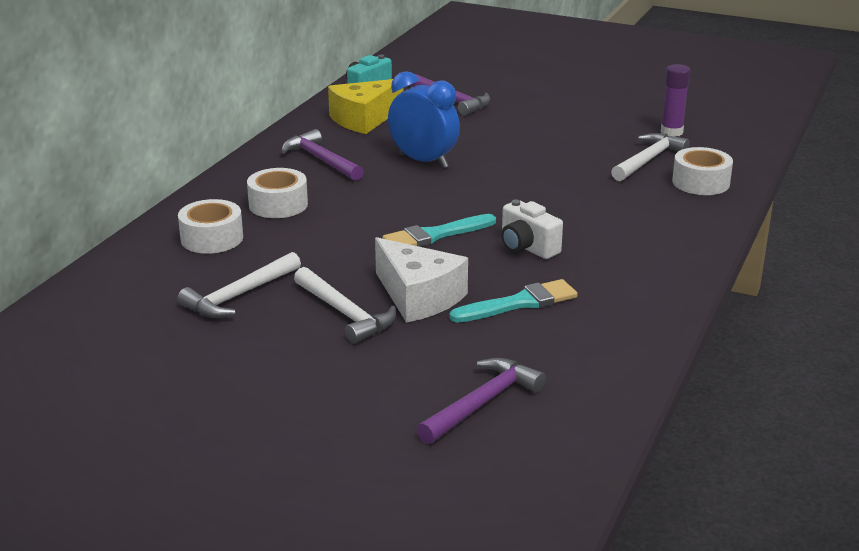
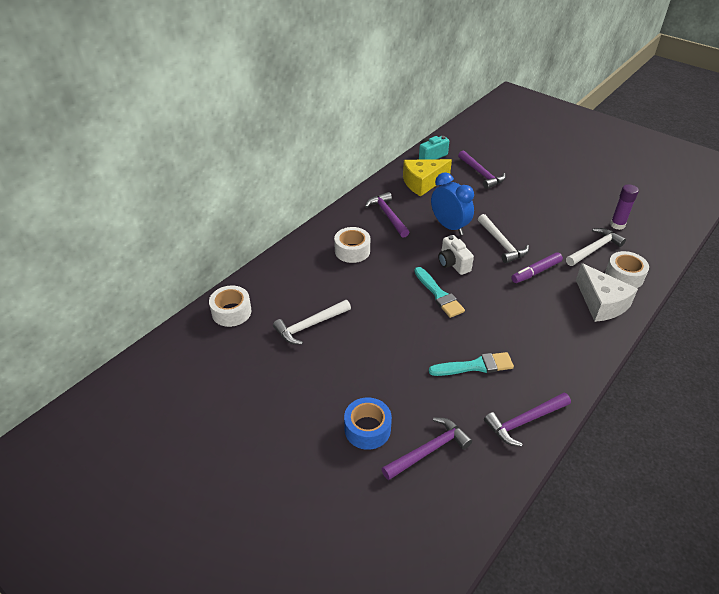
camera: 15 degrees right, 15 degrees up
white tape [178,199,243,254] -> white tape moved to [209,286,252,327]
white hammer [294,267,396,344] -> white hammer moved to [478,214,529,263]
white cheese [375,237,468,323] -> white cheese moved to [576,263,638,322]
turquoise brush [382,214,496,247] -> turquoise brush turned 105 degrees counterclockwise [414,267,465,318]
white camera [501,199,563,259] -> white camera moved to [438,235,474,275]
none -> blue tape [344,397,392,450]
none -> purple hammer [484,393,571,447]
none -> purple marker [511,252,563,283]

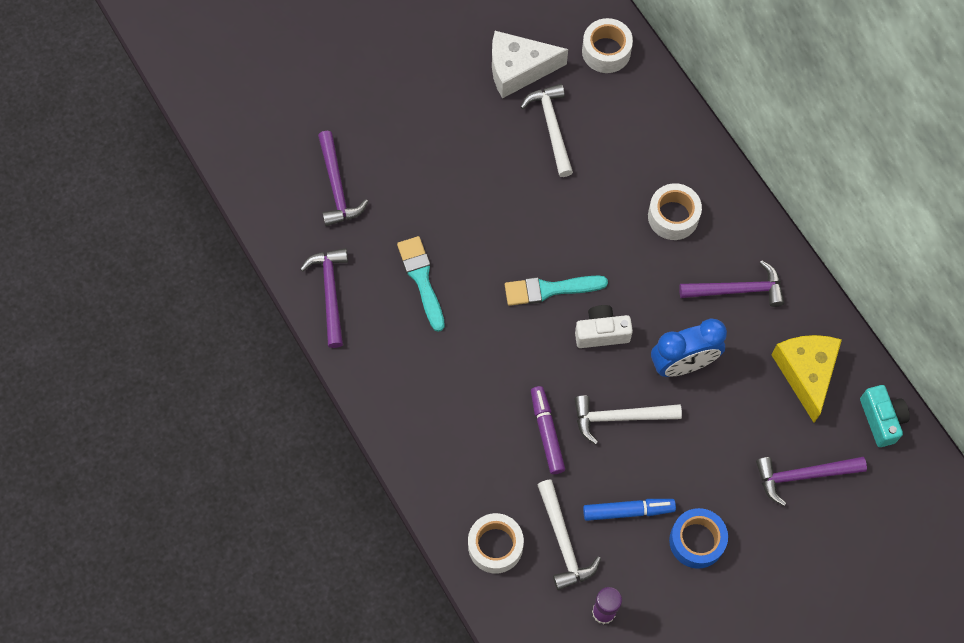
camera: 110 degrees right, 25 degrees up
blue tape [344,397,392,450] -> blue tape moved to [669,508,728,569]
turquoise brush [429,352,514,376] -> turquoise brush turned 150 degrees clockwise [397,236,445,332]
white cheese [576,263,638,322] -> white cheese moved to [492,31,568,99]
none -> blue marker [583,499,676,521]

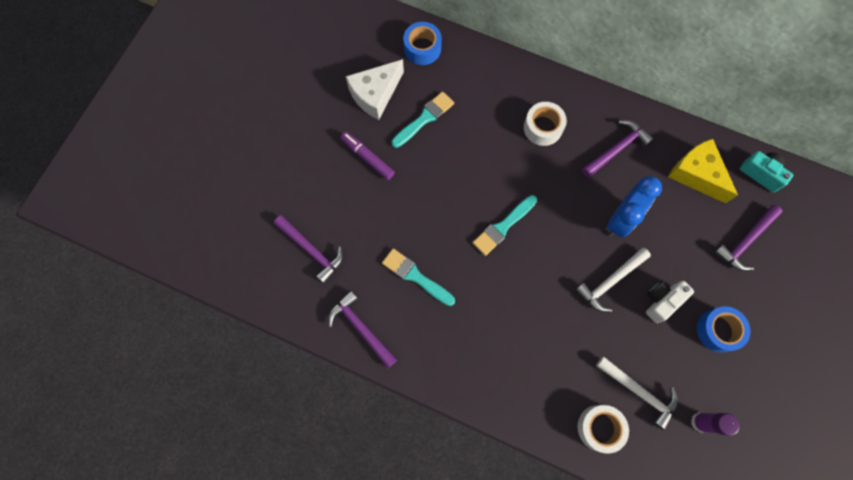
camera: 35 degrees left, 5 degrees up
white hammer [521,84,573,177] -> turquoise brush [391,92,454,148]
purple marker [531,386,565,474] -> purple marker moved to [340,132,395,180]
white camera [575,305,633,348] -> white camera moved to [646,281,694,323]
white tape [582,18,633,73] -> blue tape [403,22,442,65]
blue marker [583,499,676,521] -> none

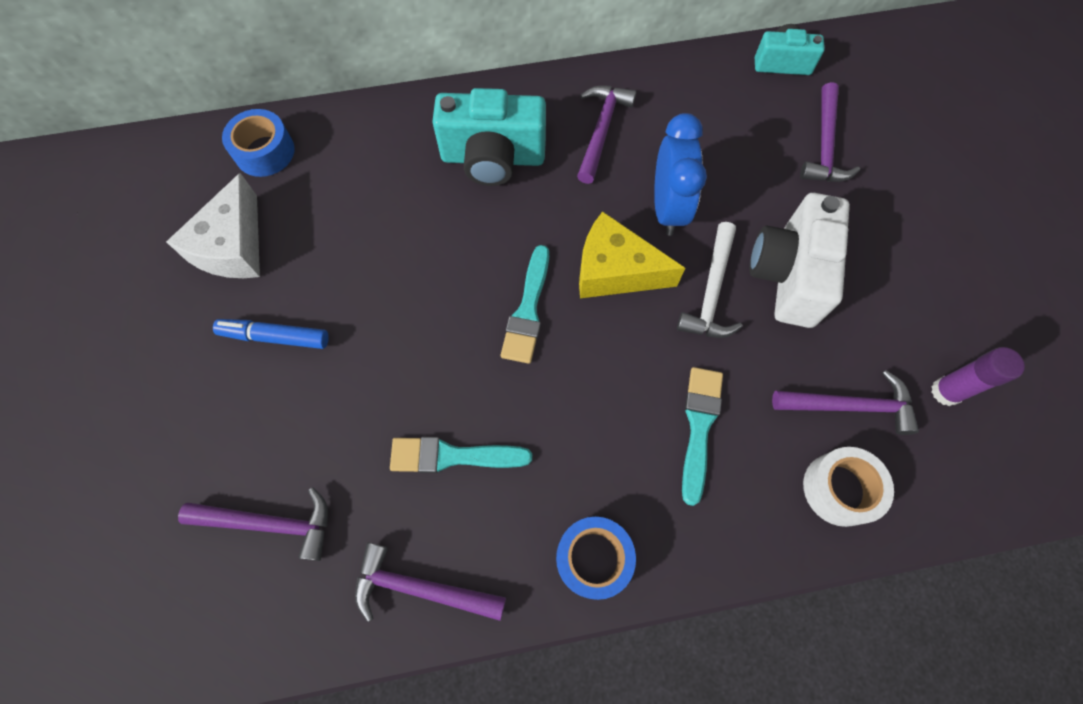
camera: 35 degrees left, 5 degrees down
purple marker [340,132,395,180] -> blue marker [213,319,329,349]
turquoise brush [391,92,454,148] -> turquoise brush moved to [682,367,723,506]
white tape [524,102,567,146] -> turquoise camera [432,88,546,186]
white hammer [596,356,678,430] -> purple hammer [772,370,919,435]
white camera [646,281,694,323] -> white camera [750,193,850,328], size x1.70
yellow cheese [668,139,738,203] -> yellow cheese moved to [579,212,685,298]
blue tape [697,306,750,352] -> blue tape moved to [556,517,636,600]

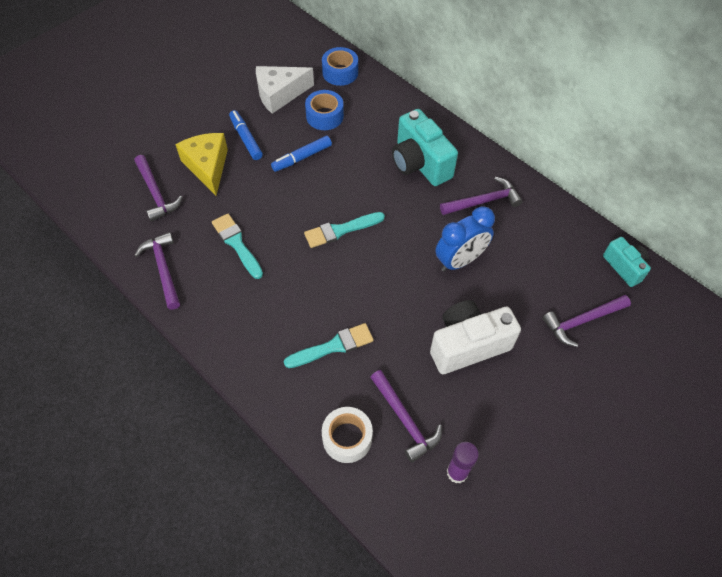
camera: 55 degrees right, 10 degrees down
blue tape [556,517,636,600] -> blue tape moved to [305,90,344,130]
yellow cheese [579,212,685,298] -> yellow cheese moved to [175,133,228,196]
white hammer [677,222,742,338] -> none
none -> blue marker [271,136,332,172]

